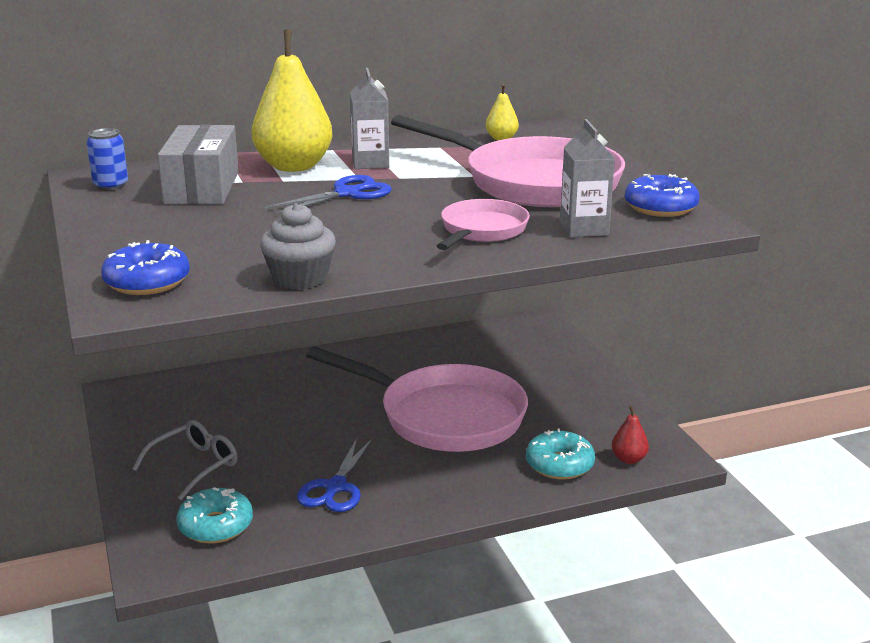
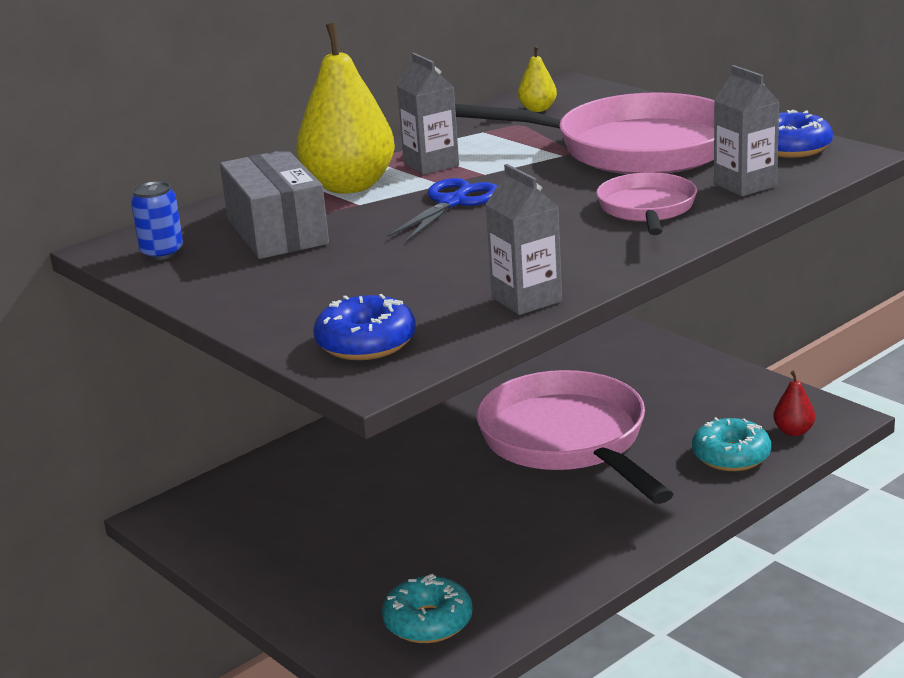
camera: 20 degrees left, 0 degrees up
grey glasses [132,420,237,500] -> none
grey cupcake [260,203,336,290] -> grey carton [485,164,562,315]
blue scissors [297,438,373,512] -> none
pink pan [306,347,528,452] -> pink pan turned 120 degrees counterclockwise [476,370,673,504]

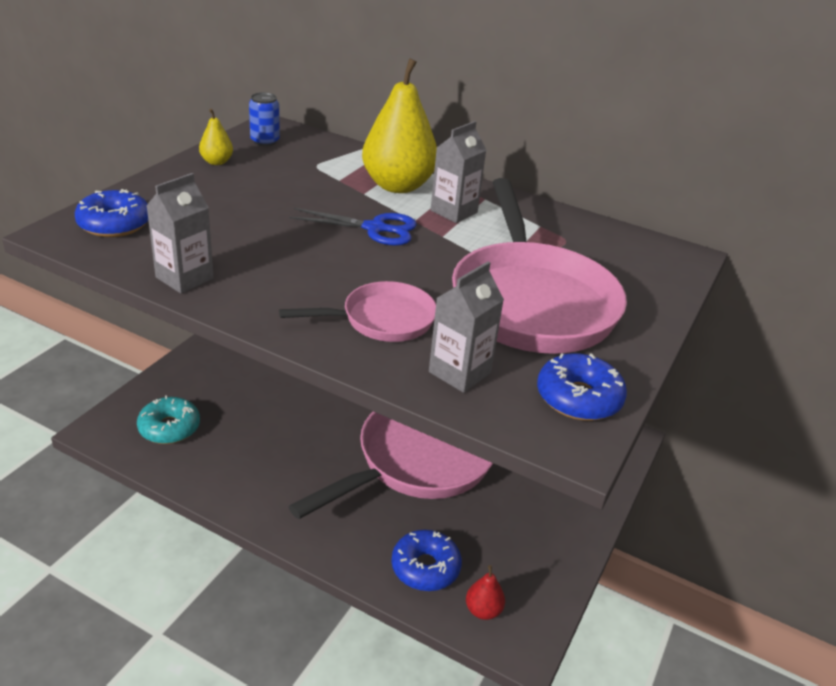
camera: 65 degrees right, 10 degrees up
grey box [220,149,329,259] -> none
yellow pear [518,45,557,112] -> yellow pear moved to [199,109,233,165]
turquoise donut [692,417,771,471] -> blue donut [391,530,462,591]

